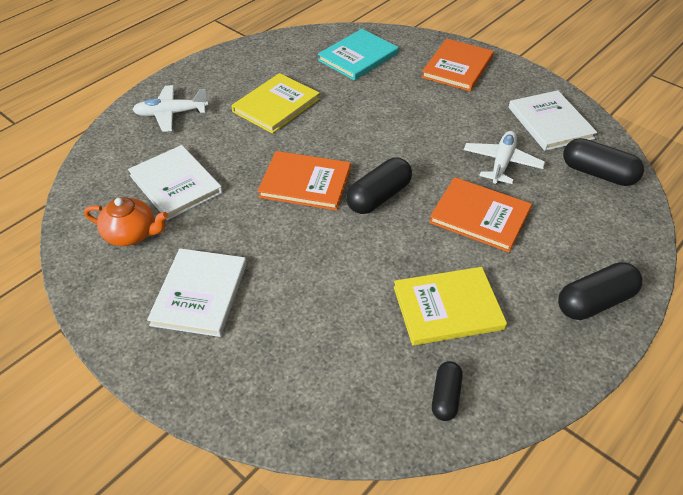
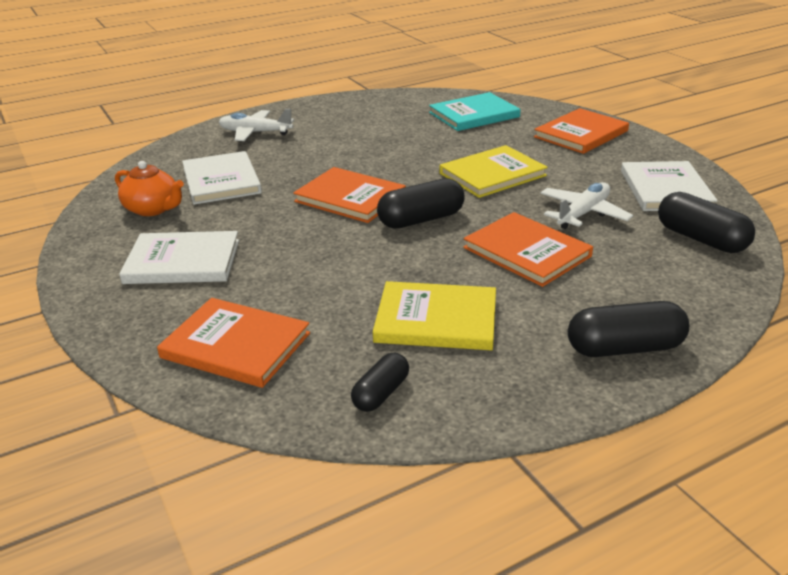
camera: 20 degrees right, 15 degrees down
white book [147,248,247,337] -> white book turned 60 degrees clockwise [119,231,239,284]
yellow book [231,73,320,134] -> yellow book moved to [440,145,548,198]
none -> orange book [157,298,310,388]

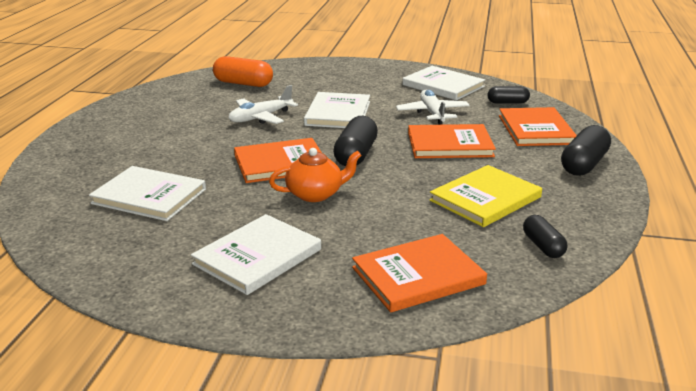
camera: 50 degrees left, 5 degrees down
orange teapot [115,161,184,216] -> orange teapot moved to [269,148,362,202]
white plane [219,109,294,141] -> white plane moved to [229,85,298,124]
turquoise book [429,92,521,131] -> orange capsule [213,56,273,87]
yellow book [440,145,548,198] -> white book [304,92,370,128]
orange book [534,108,629,154] -> orange book moved to [499,107,577,146]
black capsule [658,192,755,253] -> black capsule [488,86,530,103], size x0.62

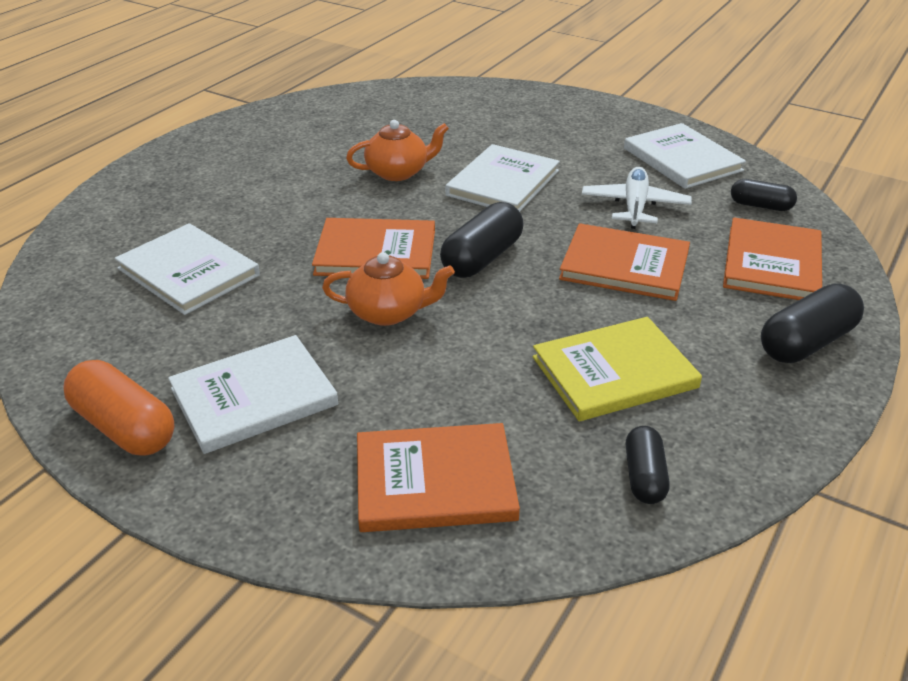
camera: 20 degrees right, 10 degrees up
orange capsule [213,56,273,87] -> orange capsule moved to [63,360,175,456]
white plane [229,85,298,124] -> orange teapot [346,120,449,181]

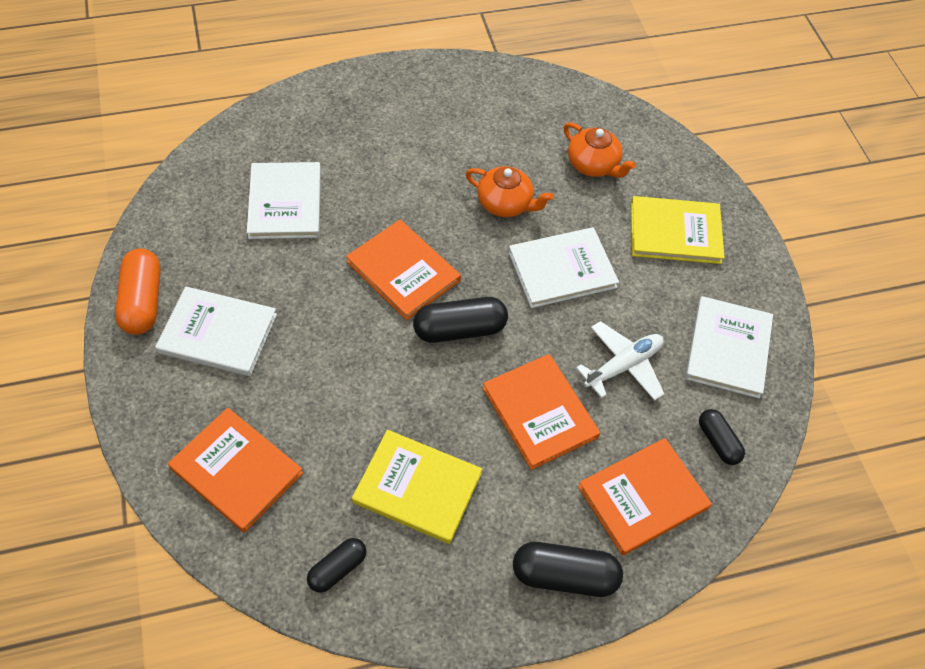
camera: 40 degrees right, 20 degrees up
orange teapot [322,252,455,326] -> orange teapot moved to [564,122,636,178]
none -> yellow book [631,196,725,264]

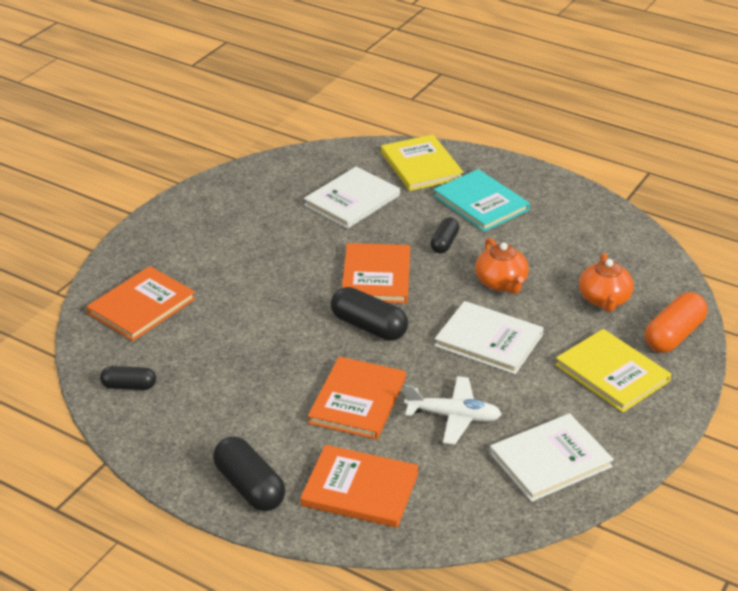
camera: 50 degrees right, 20 degrees down
orange capsule [115,248,161,335] -> orange capsule moved to [645,292,708,353]
white book [155,286,277,376] -> none
orange book [168,408,303,533] -> orange book turned 45 degrees clockwise [87,266,196,341]
yellow book [352,430,482,544] -> yellow book moved to [381,135,463,191]
black capsule [699,409,745,465] -> black capsule moved to [430,217,459,253]
none -> turquoise book [433,169,530,232]

